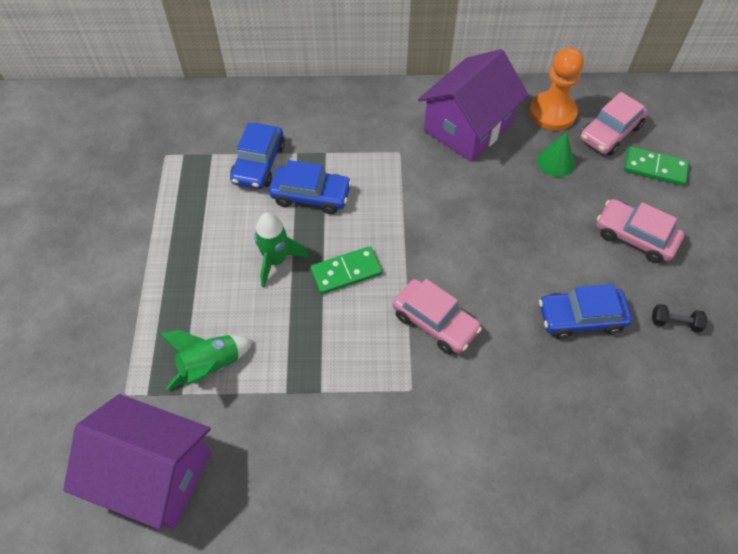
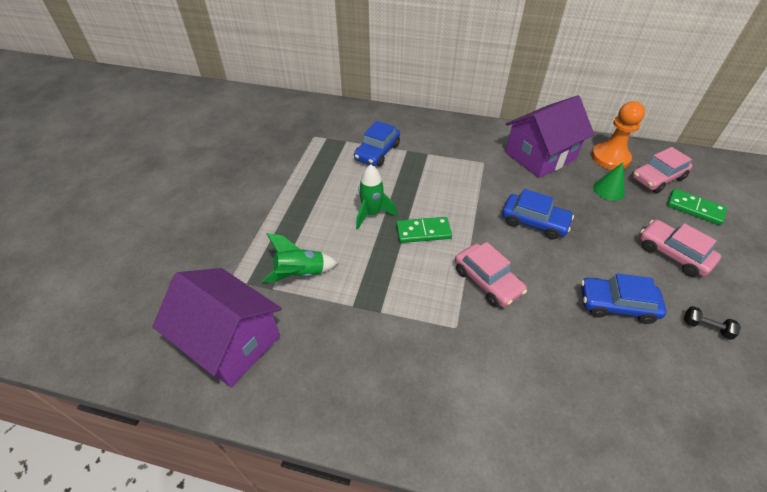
camera: 15 degrees right, 10 degrees down
blue car [269,160,352,214] -> blue car moved to [502,189,574,239]

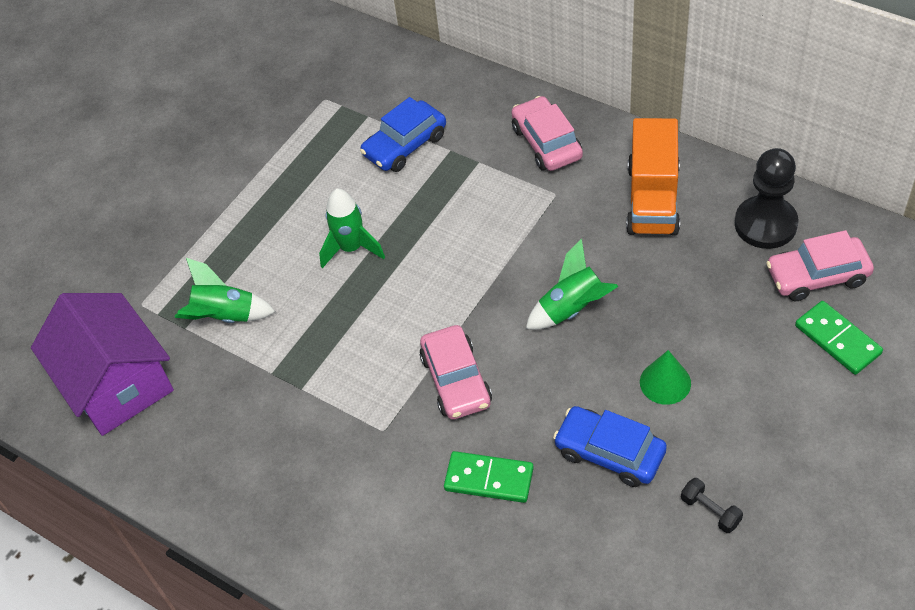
camera: 25 degrees right, 5 degrees up
green domino [396,217,452,243] -> green domino moved to [444,451,534,503]
blue car [502,189,574,239] -> green rocket [526,239,618,330]
purple house [505,95,594,178] -> orange truck [626,118,680,236]
orange pawn [591,101,645,170] -> black pawn [735,148,798,249]
green cone [593,162,625,201] -> green cone moved to [640,350,691,405]
pink car [639,220,721,277] -> pink car moved to [511,96,583,171]

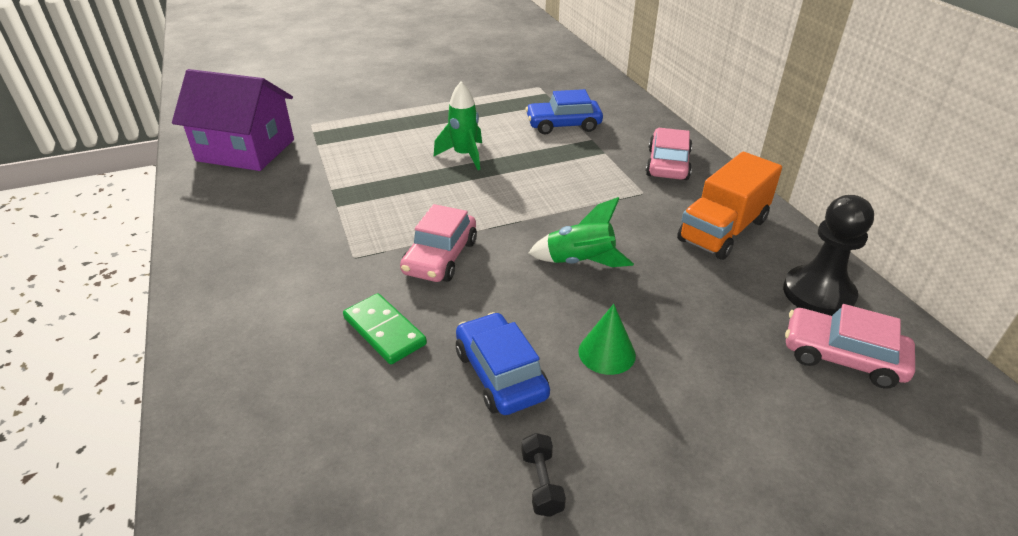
camera: 30 degrees right, 15 degrees down
purple house [31,293,174,436] -> purple house turned 75 degrees counterclockwise [172,69,294,171]
green rocket [175,258,275,323] -> none
green domino [795,301,883,375] -> none

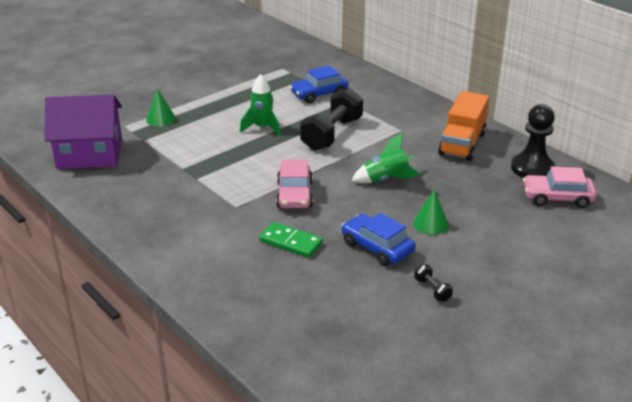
camera: 20 degrees left, 5 degrees down
pink car [646,128,692,180] -> none
none -> green cone [146,88,176,127]
none -> black dumbbell [300,88,363,151]

